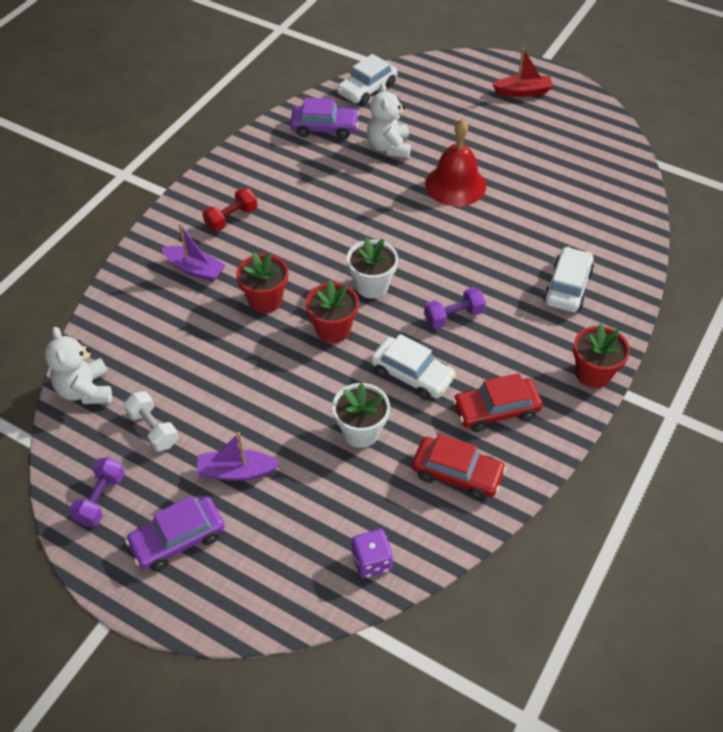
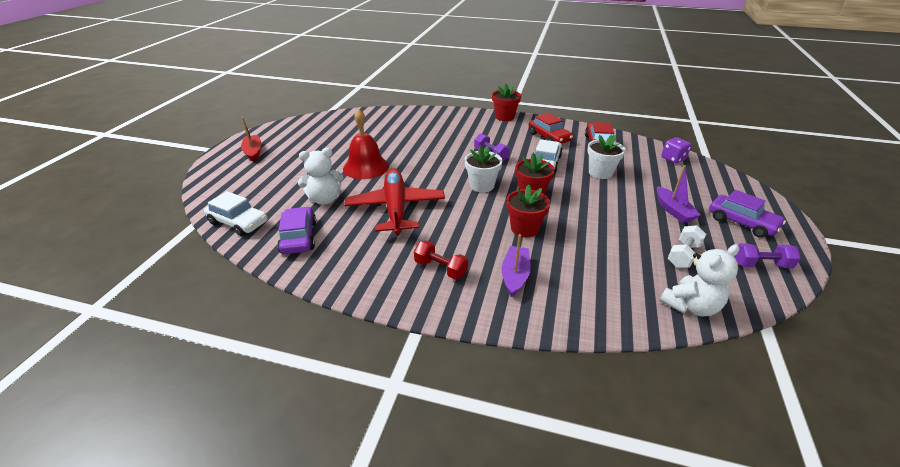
camera: 105 degrees left, 15 degrees down
white car [543,247,594,312] -> none
none -> red plane [344,168,445,235]

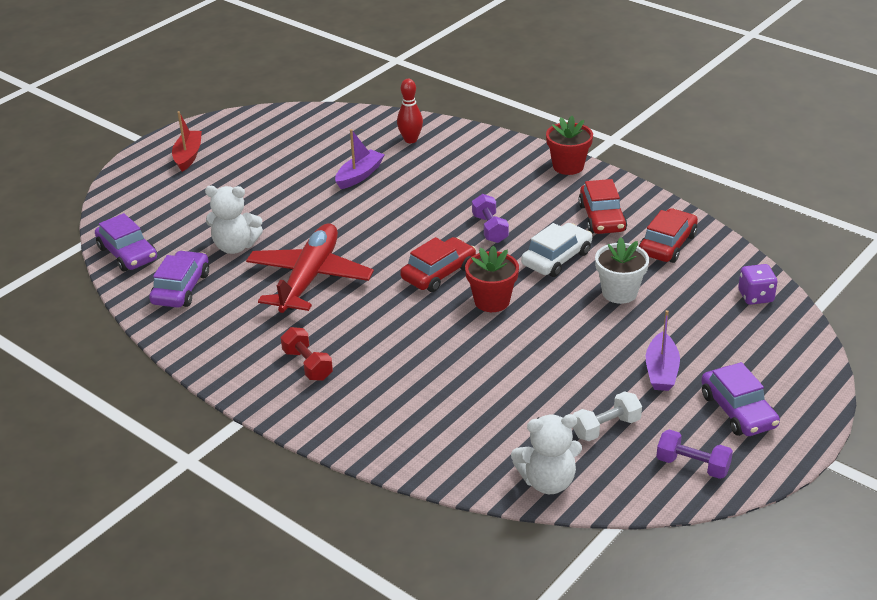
camera: 25 degrees right, 0 degrees up
white car [204,191,267,236] -> purple car [95,213,157,272]
red bell [343,108,389,179] -> none
white flower pot [465,145,502,192] -> red car [400,237,476,292]
purple boat [502,234,531,297] -> purple boat moved to [335,129,385,189]
red flower pot [507,184,550,237] -> none
none -> red bowling pin [397,79,423,143]

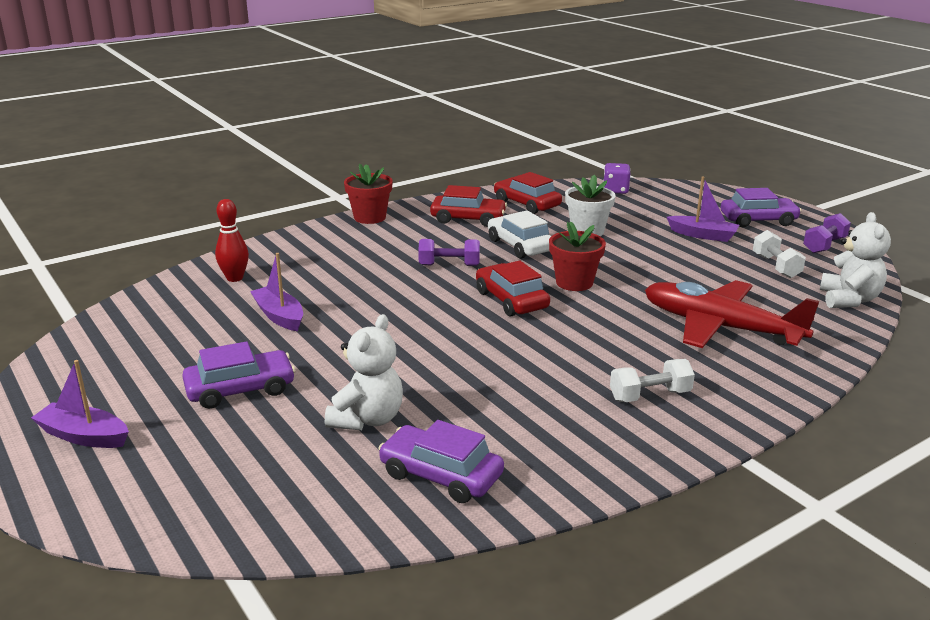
camera: 75 degrees left, 10 degrees down
purple car [95,213,157,272] -> purple car moved to [182,341,295,409]
red boat [172,111,202,172] -> purple boat [31,360,129,448]
red plane [246,223,374,313] -> red plane moved to [645,280,820,348]
red dumbbell [281,327,333,381] -> white dumbbell [610,359,695,402]

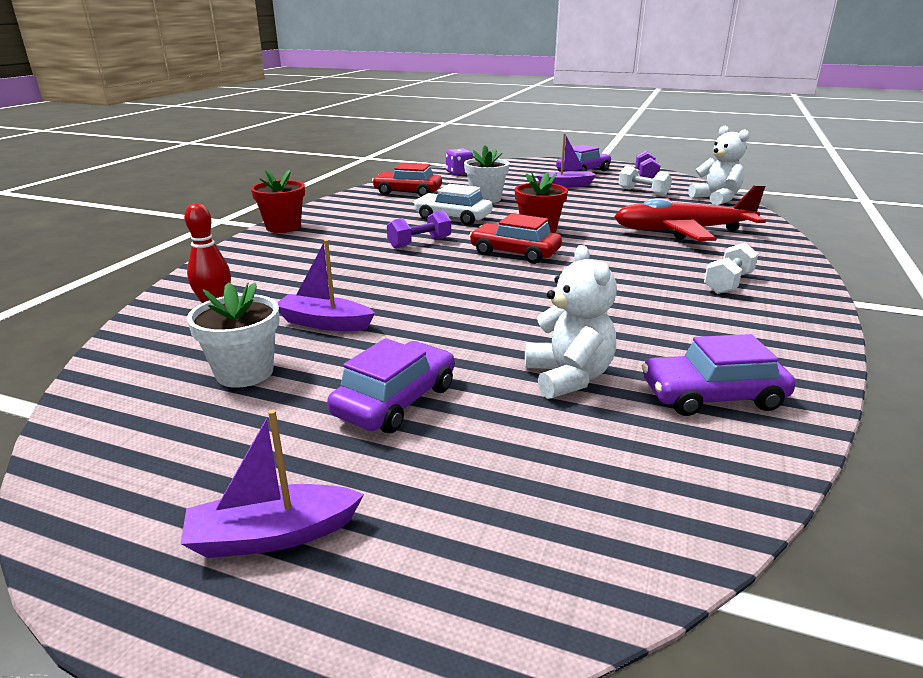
camera: 35 degrees left, 0 degrees up
red car [430,185,507,227] -> none
none -> white flower pot [187,282,280,388]

